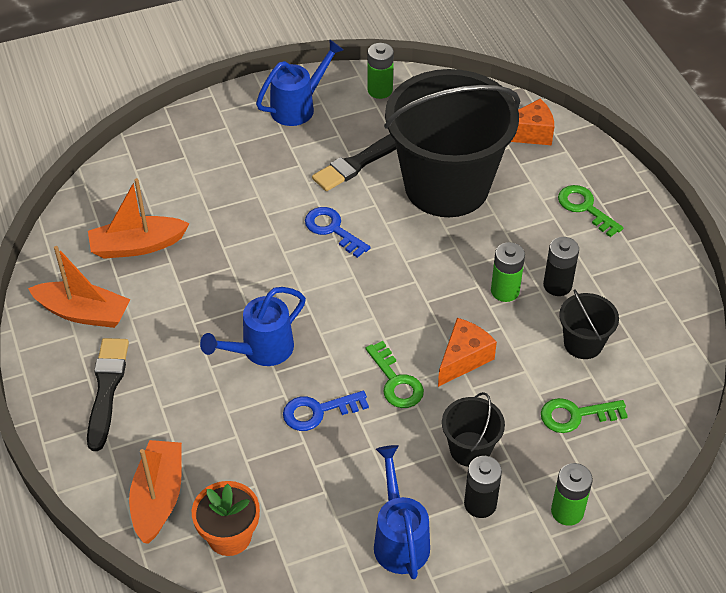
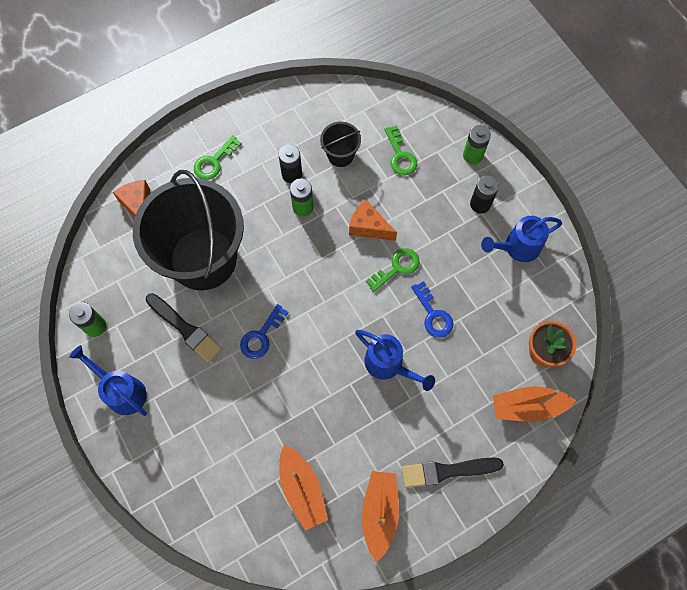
camera: 100 degrees left, 20 degrees up
black bucket [442,392,505,467] -> none

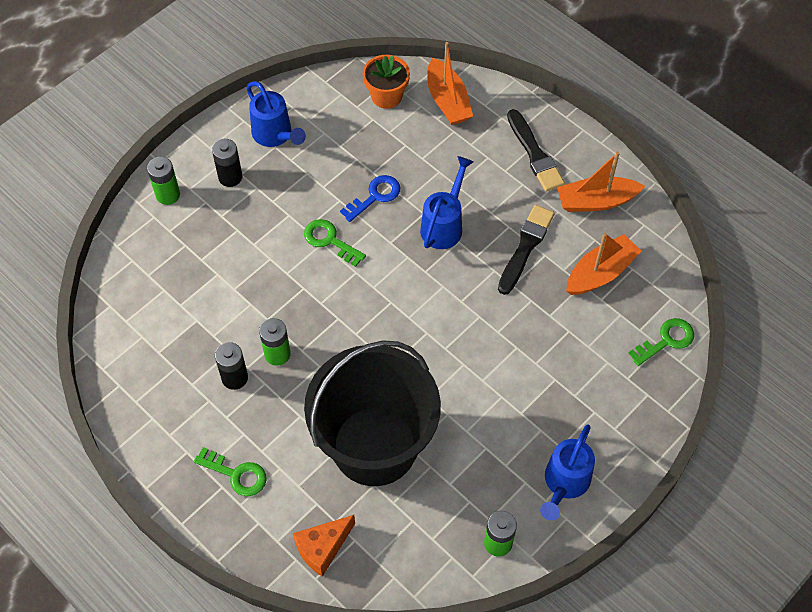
camera: 105 degrees left, 10 degrees down
black brush [146,293,222,362] -> black brush moved to [498,205,555,295]
blue key [240,304,289,359] -> none
black bucket [320,122,361,167] -> none
orange cheese [349,199,397,241] -> none
green key [384,125,417,176] -> green key moved to [628,318,694,366]

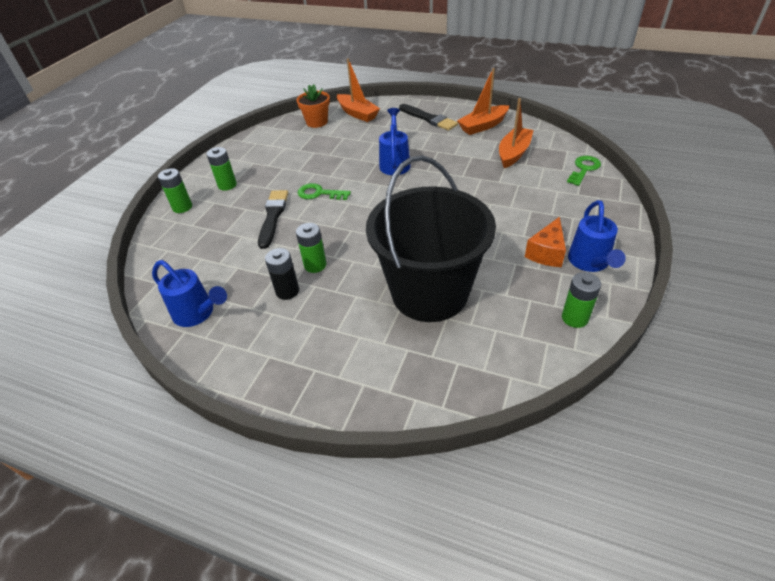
camera: 20 degrees left, 15 degrees down
green key [194,447,267,496] -> none
black battery [212,139,243,187] -> green battery [206,147,237,191]
blue watering can [246,81,306,147] -> blue watering can moved to [152,260,227,327]
orange cheese [293,515,355,577] -> orange cheese moved to [525,217,566,267]
blue key [340,175,401,222] -> none
black brush [498,205,555,295] -> black brush moved to [258,190,288,249]

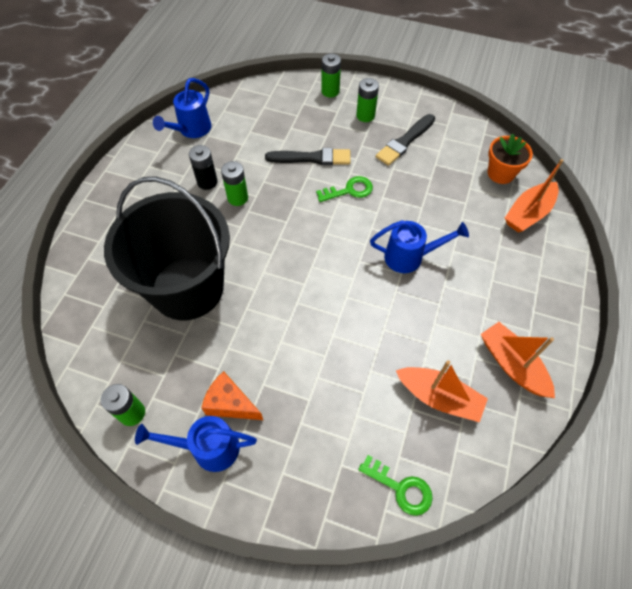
camera: 85 degrees right, 15 degrees up
green key [298,183,351,200] -> green key turned 60 degrees clockwise [316,176,373,202]
black brush [399,104,458,131] -> black brush moved to [376,114,435,166]

